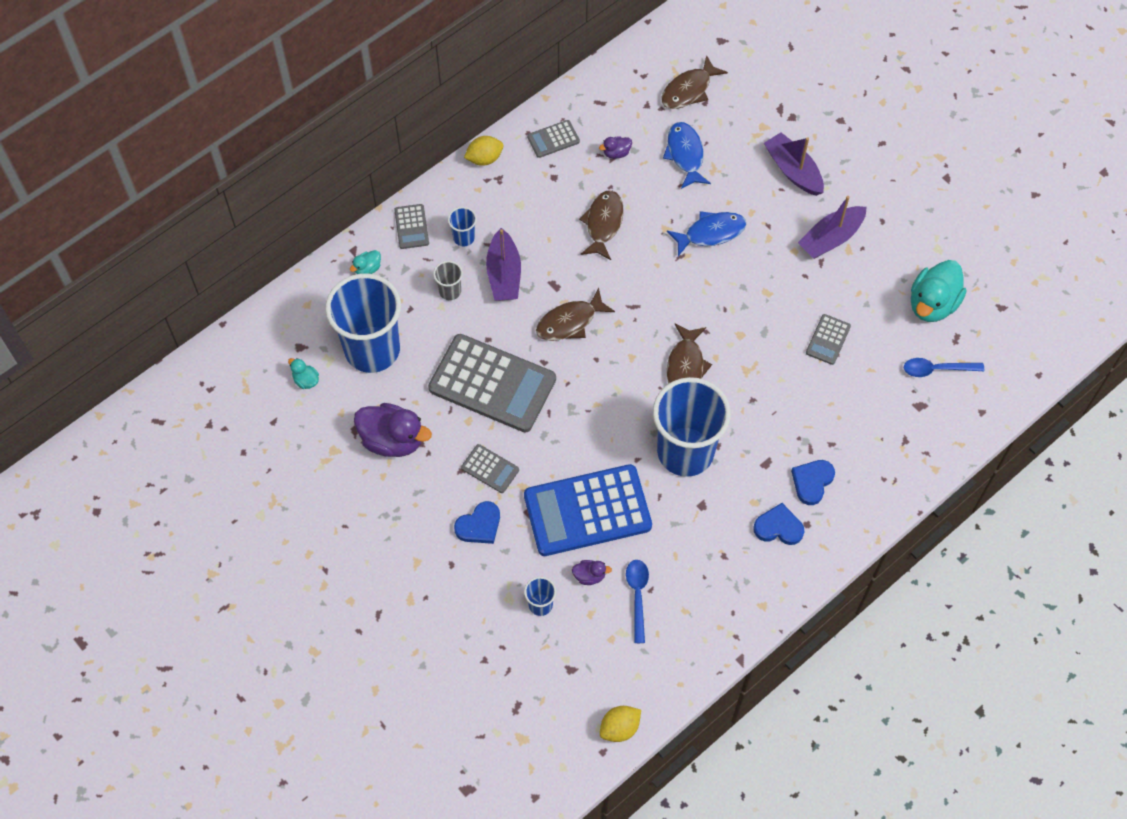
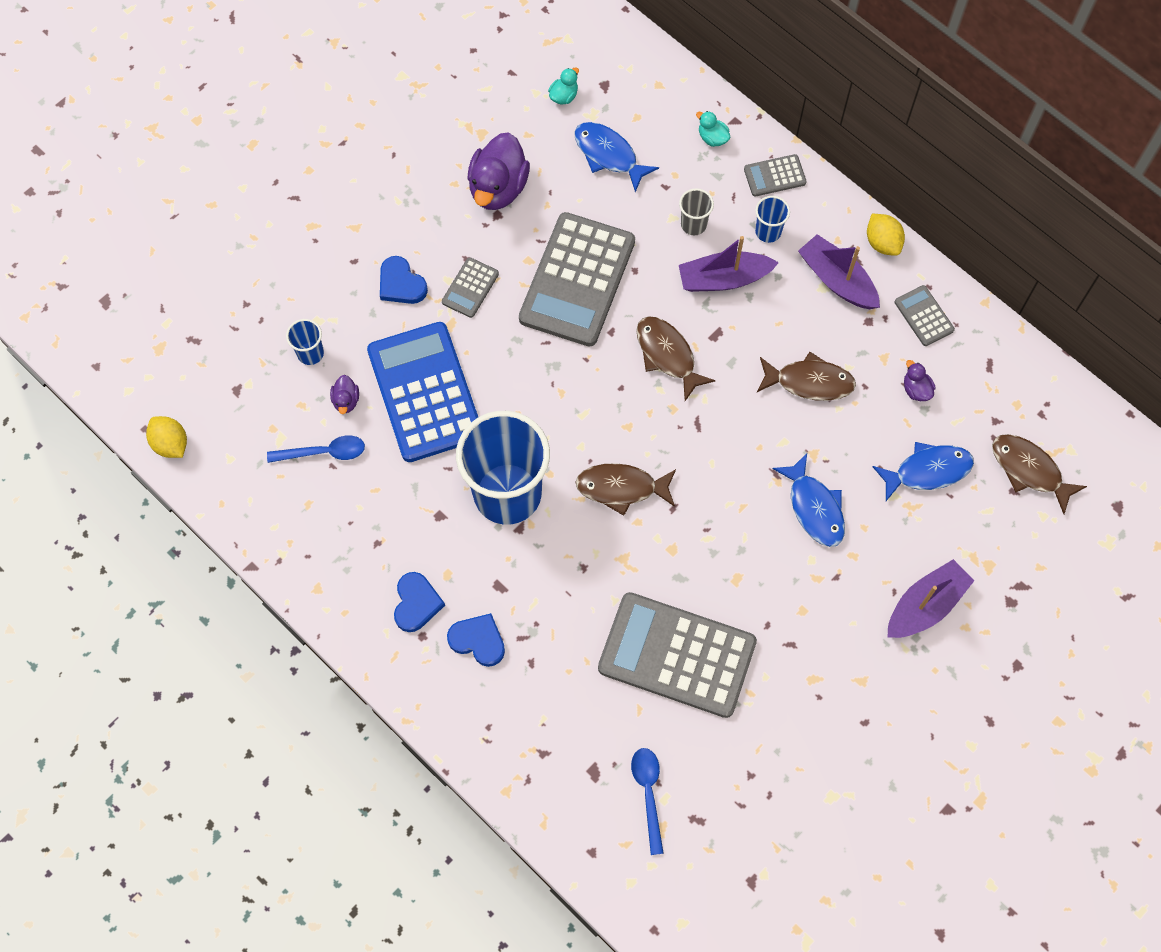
camera: 85 degrees right, 5 degrees up
blue cup [325,273,401,373] -> blue fish [575,122,659,192]
purple boat [798,196,867,259] -> purple boat moved to [798,234,880,309]
grey calculator [806,314,851,365] -> grey calculator [598,592,757,718], size x2.26
turquoise duck [911,260,967,322] -> none

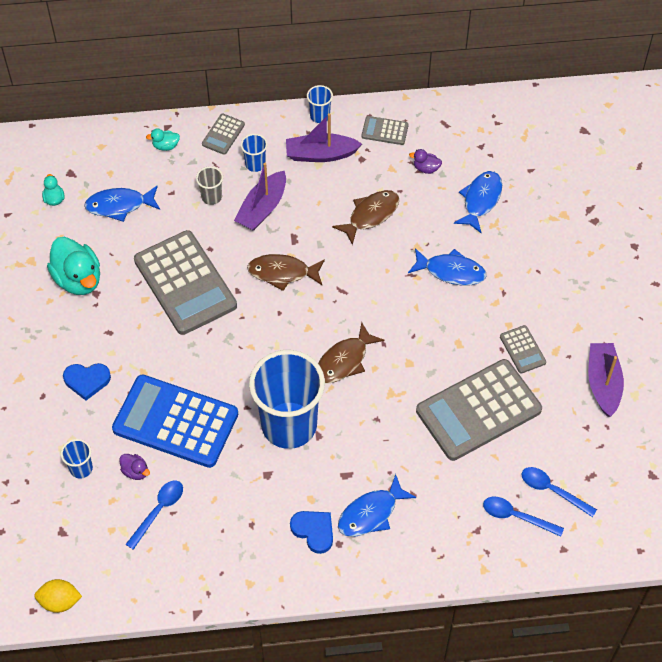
camera: 50 degrees left, 10 degrees down
grey calculator [442,257,499,318] -> grey calculator moved to [500,325,546,374]
blue heart [447,613,505,667] -> blue fish [338,474,416,537]
purple duck [468,132,530,210] -> turquoise duck [47,237,100,295]
yellow lemon [867,214,905,256] -> blue cup [307,85,333,123]
purple boat [887,559,974,638] -> purple boat moved to [588,343,624,417]
brown fish [992,434,1087,514] -> none
none -> blue spoon [483,497,564,537]

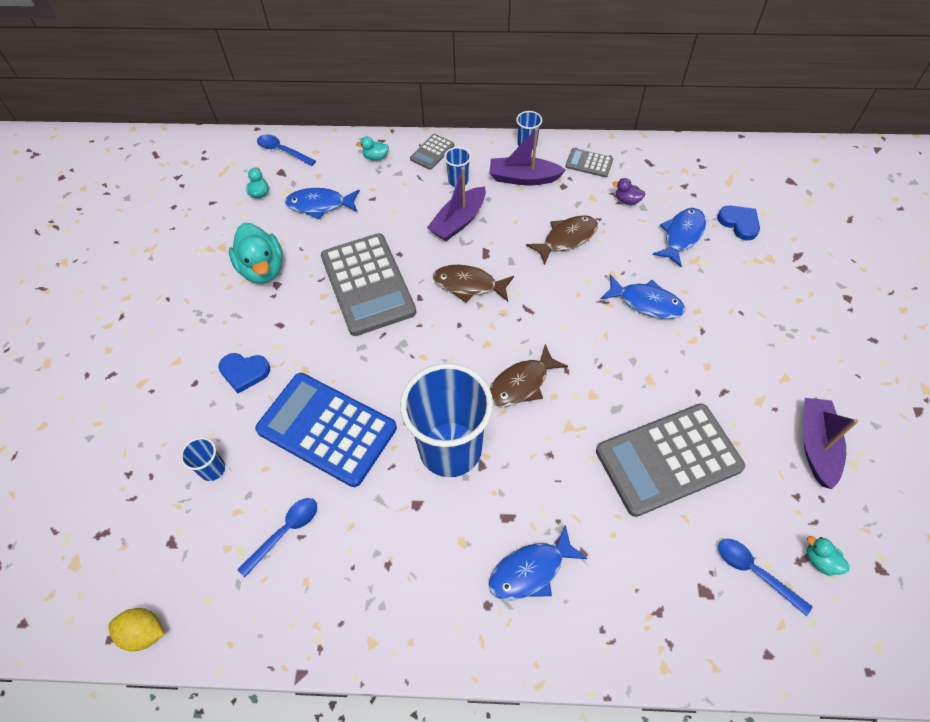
camera: 10 degrees right, 0 degrees up
purple duck [120,454,150,480] -> none
grey cup [196,166,223,205] -> none
blue heart [290,511,333,554] -> blue heart moved to [717,205,760,241]
blue spoon [483,497,564,537] -> blue spoon moved to [257,135,316,166]
grey calculator [500,325,546,374] -> none
none -> turquoise duck [807,536,850,576]

